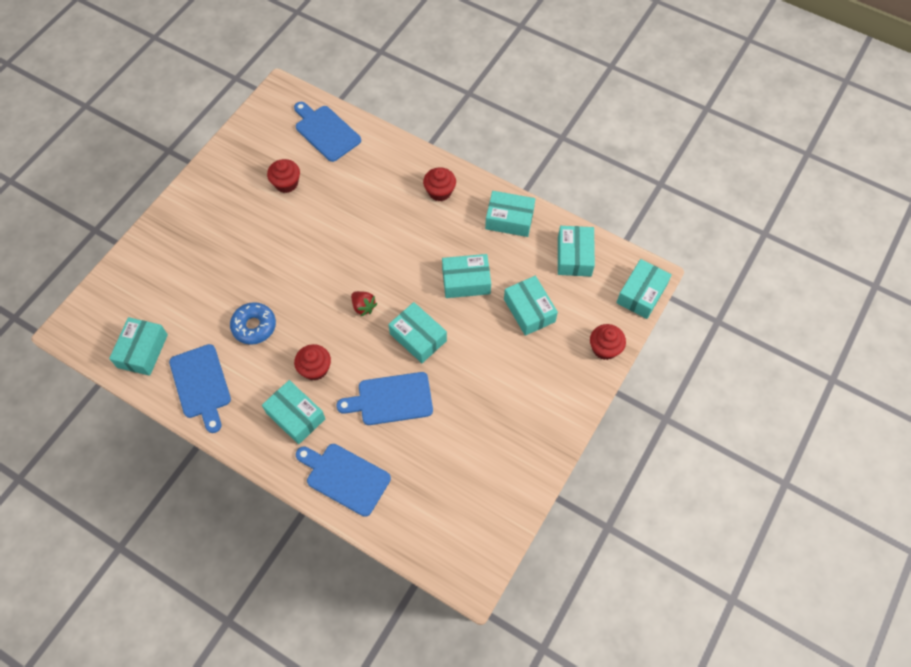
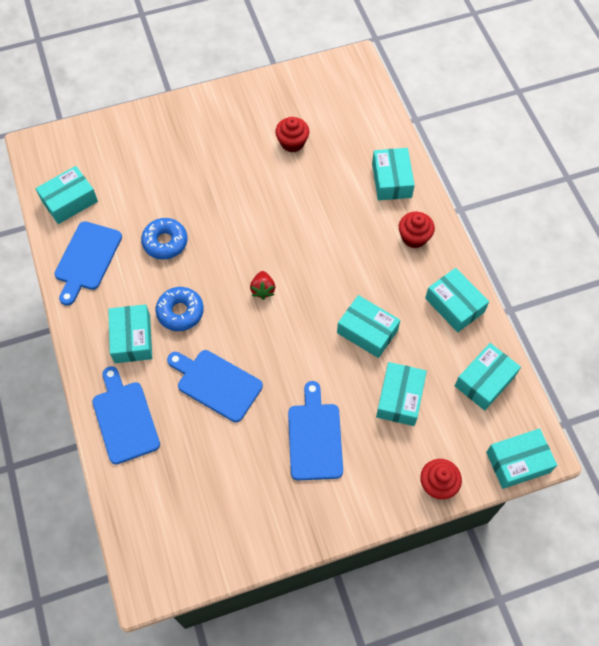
camera: 40 degrees right, 0 degrees up
blue cutting board [294,102,361,162] -> blue cutting board moved to [288,381,343,480]
red cupcake [294,344,331,381] -> blue donut [155,287,204,331]
turquoise box [388,302,447,363] -> turquoise box moved to [372,148,415,200]

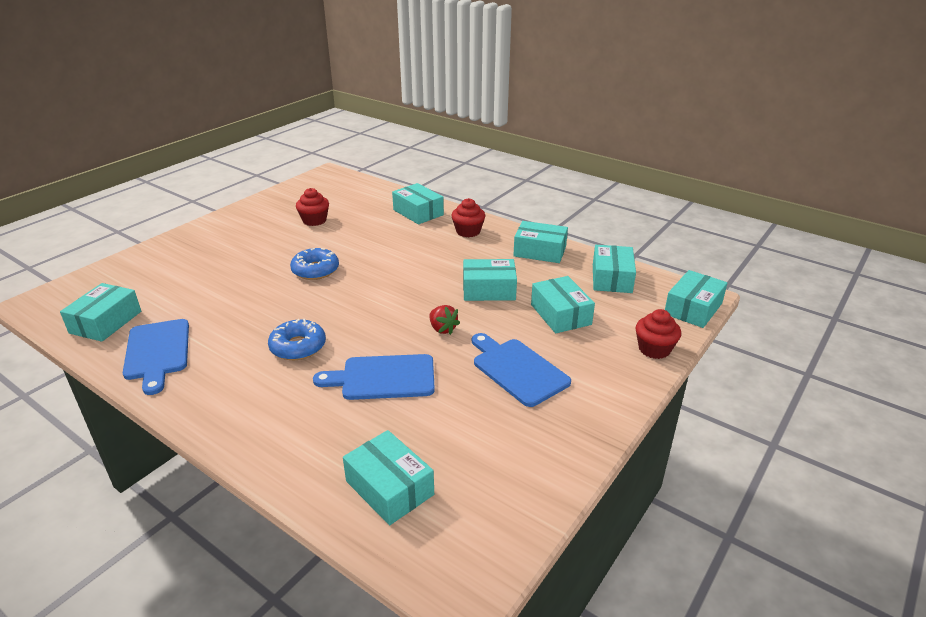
camera: 35 degrees left, 30 degrees down
blue cutting board [92,366,160,464] -> none
turquoise box [108,304,152,363] -> turquoise box moved to [343,430,434,525]
blue donut [141,218,188,260] -> blue donut moved to [290,248,339,280]
red strawberry [250,271,275,300] -> red strawberry moved to [429,305,460,335]

